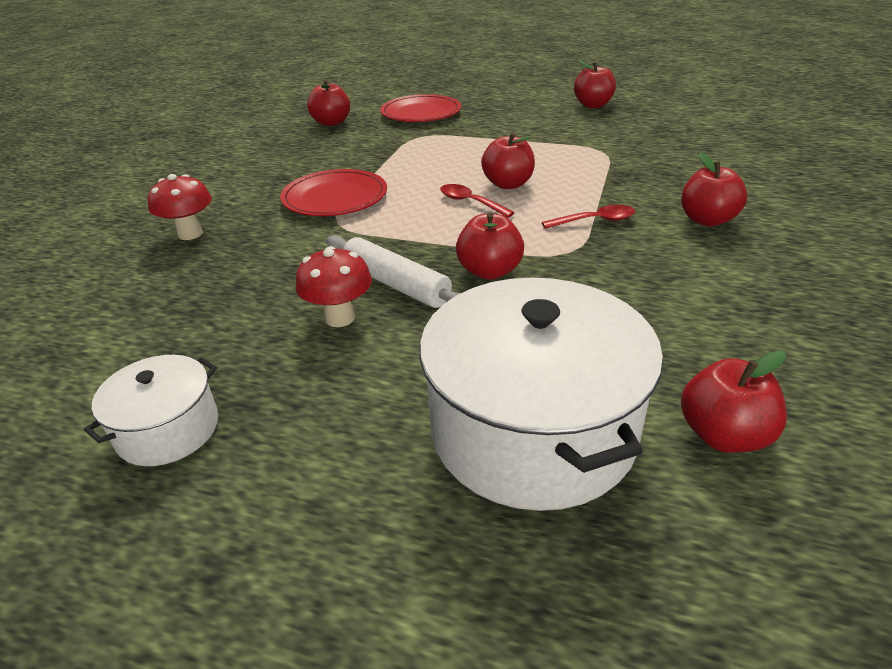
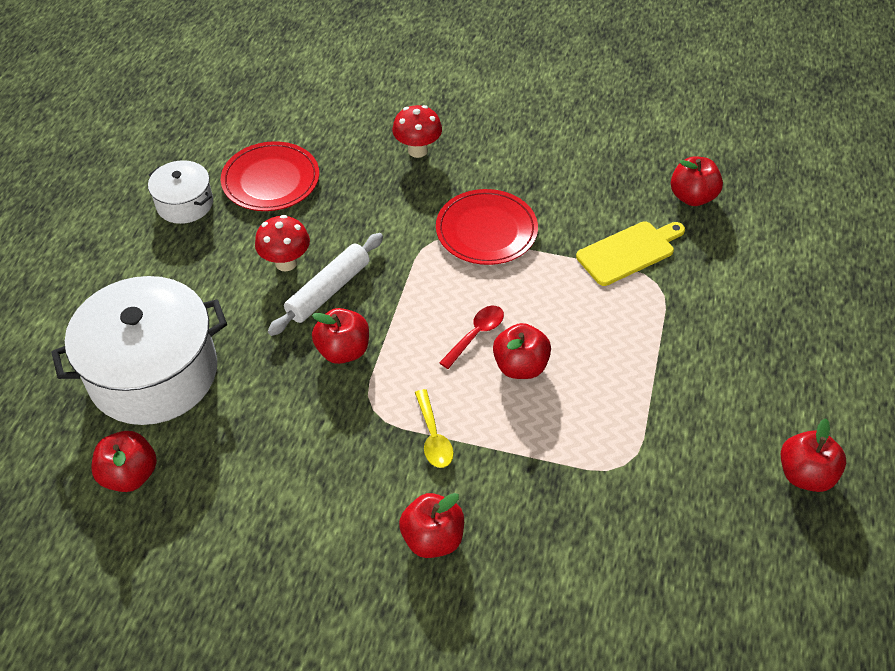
camera: 85 degrees right, 15 degrees up
red plate [380,94,461,122] -> red plate moved to [221,141,319,211]
red spoon [542,205,635,229] -> yellow spoon [415,389,454,468]
none -> yellow cutting board [576,221,685,286]

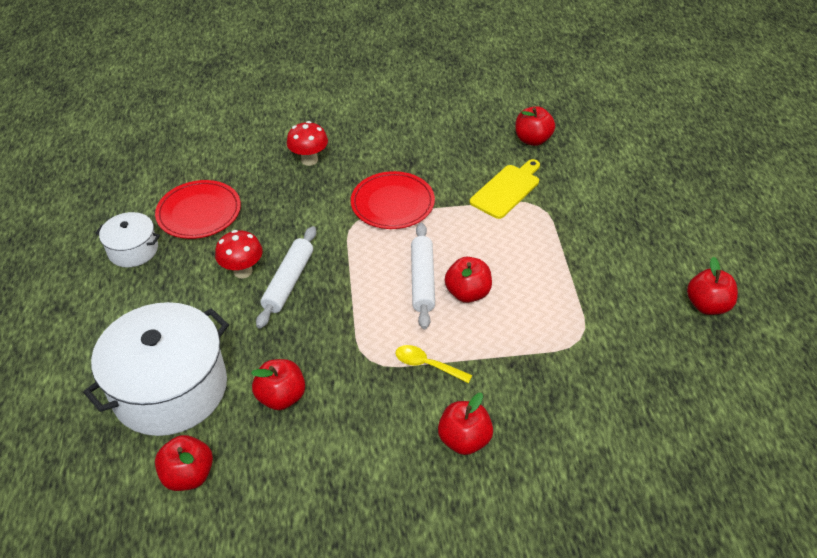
camera: 20 degrees left, 5 degrees down
red apple [312,308,369,364] -> red apple moved to [251,359,305,410]
yellow spoon [415,389,454,468] -> yellow spoon turned 150 degrees clockwise [395,345,472,383]
red spoon [439,306,504,369] -> white rolling pin [411,223,435,329]

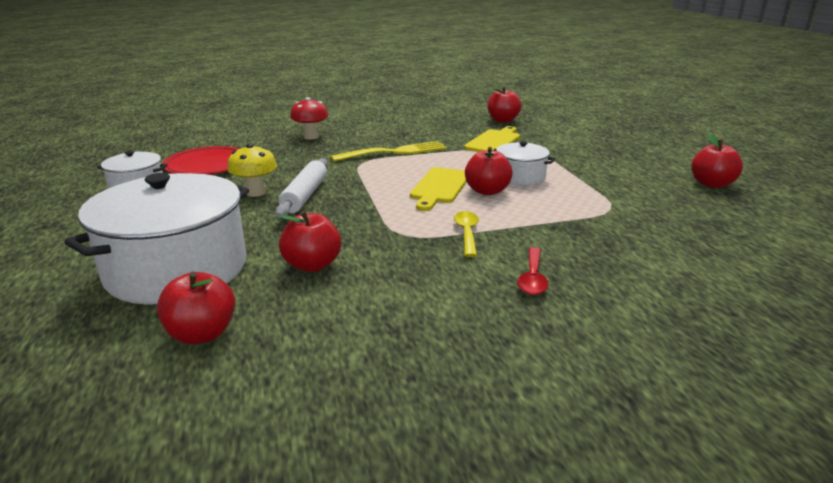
camera: 10 degrees left, 20 degrees down
red mushroom [215,230,263,278] -> yellow mushroom [227,144,277,197]
red plate [351,171,435,229] -> yellow fork [331,141,447,162]
yellow spoon [395,345,472,383] -> yellow spoon turned 75 degrees clockwise [454,211,479,257]
white rolling pin [411,223,435,329] -> yellow cutting board [410,167,467,211]
red apple [438,393,493,455] -> red spoon [517,247,549,295]
none -> white pot [493,141,555,185]

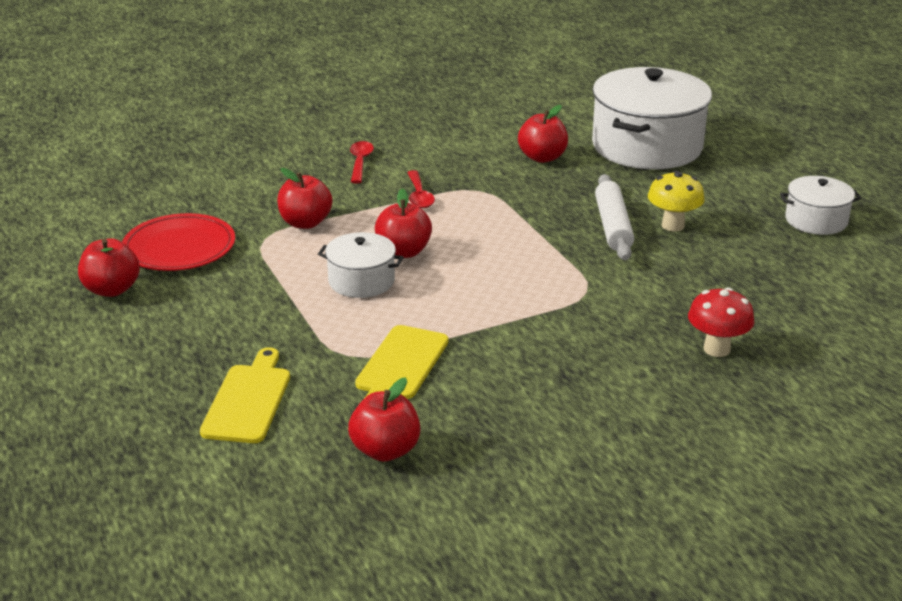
camera: 170 degrees right, 5 degrees up
red apple [157,272,236,344] -> red apple moved to [277,168,332,229]
red plate [162,146,239,175] -> red plate moved to [122,213,235,271]
yellow fork [331,141,447,162] -> none
yellow cutting board [410,167,467,211] -> yellow cutting board moved to [200,347,290,443]
yellow spoon [454,211,479,257] -> red spoon [407,170,435,208]

